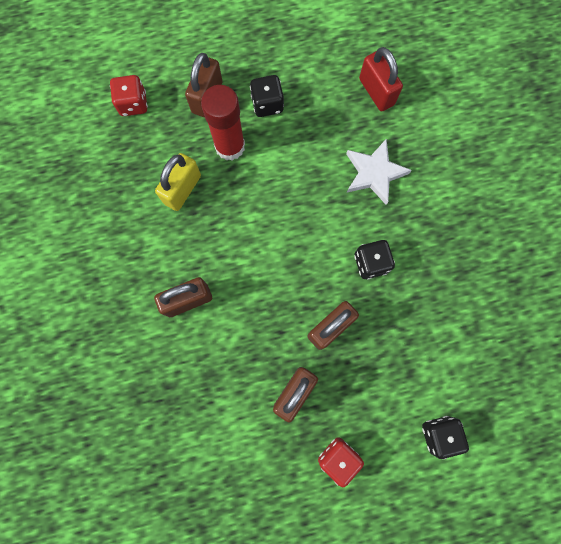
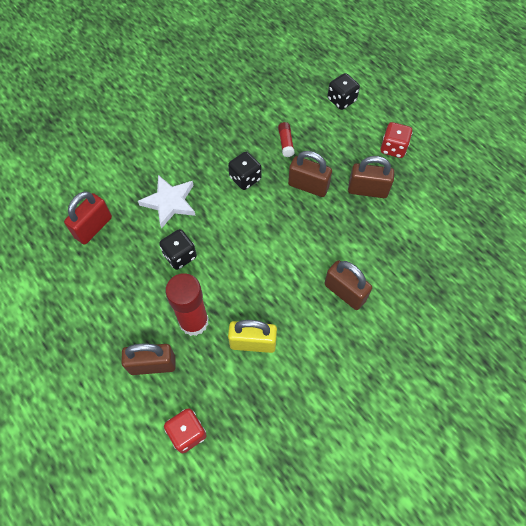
camera: 115 degrees left, 15 degrees down
black dice [250,75,284,117] -> black dice moved to [159,229,197,270]
none -> red glue stick [278,122,295,157]

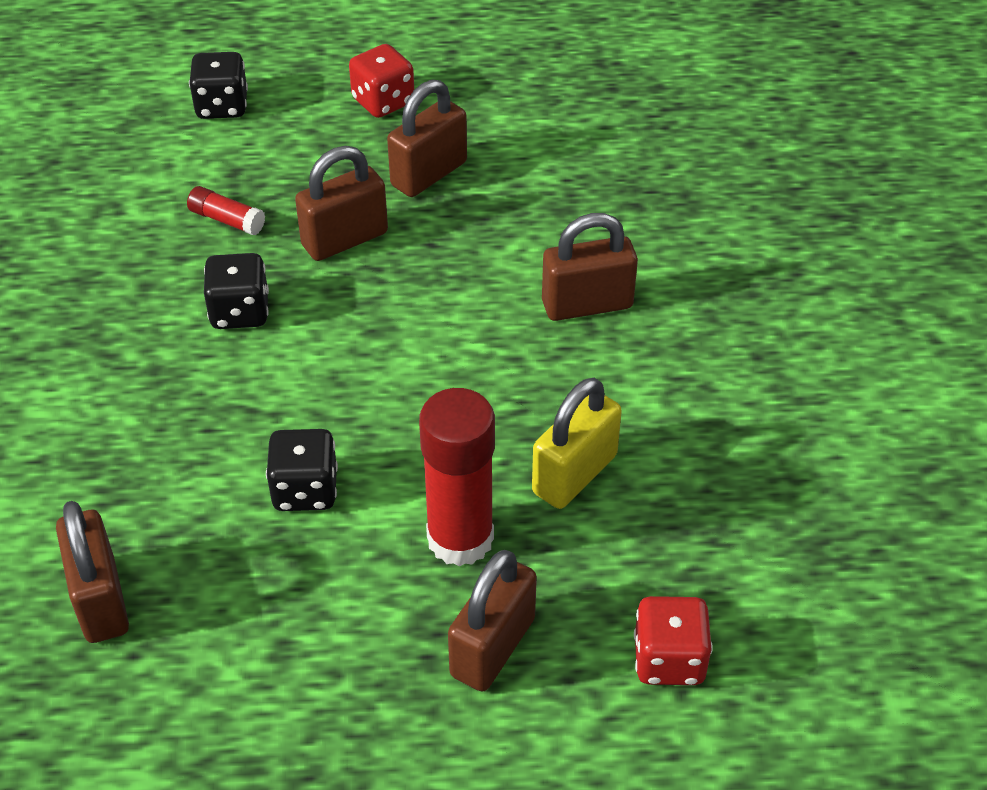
camera: 55 degrees left, 15 degrees down
red padlock [64,192,112,245] -> brown padlock [56,501,129,643]
white star [138,175,196,229] -> none

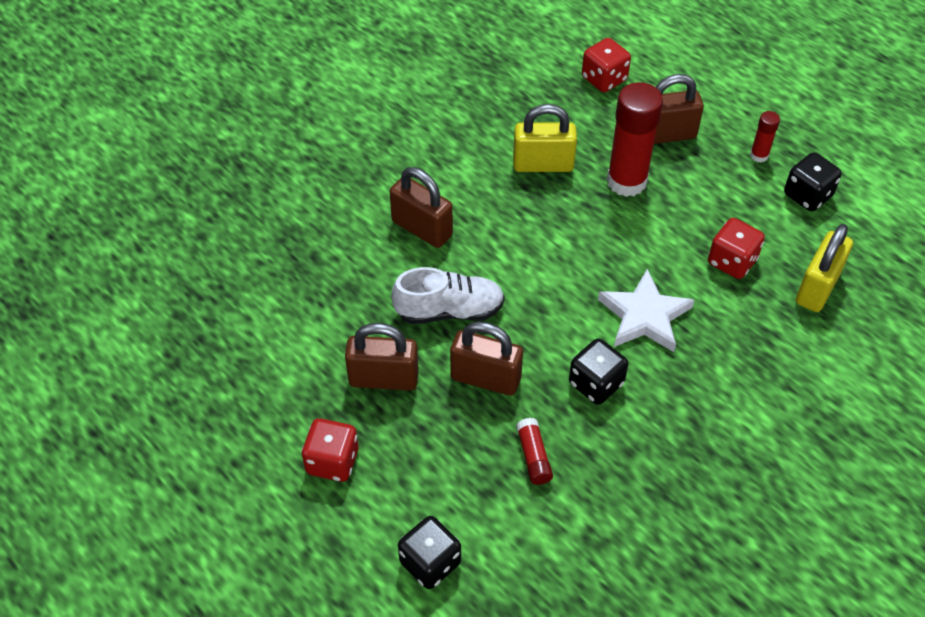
camera: 130 degrees left, 5 degrees up
brown padlock [56,501,129,643] -> yellow padlock [796,224,853,312]
black dice [266,429,338,511] -> black dice moved to [784,152,842,211]
none -> white shoe [391,267,505,324]
none -> white star [598,269,694,352]
none -> red dice [708,218,765,279]
none -> red glue stick [750,111,780,163]

